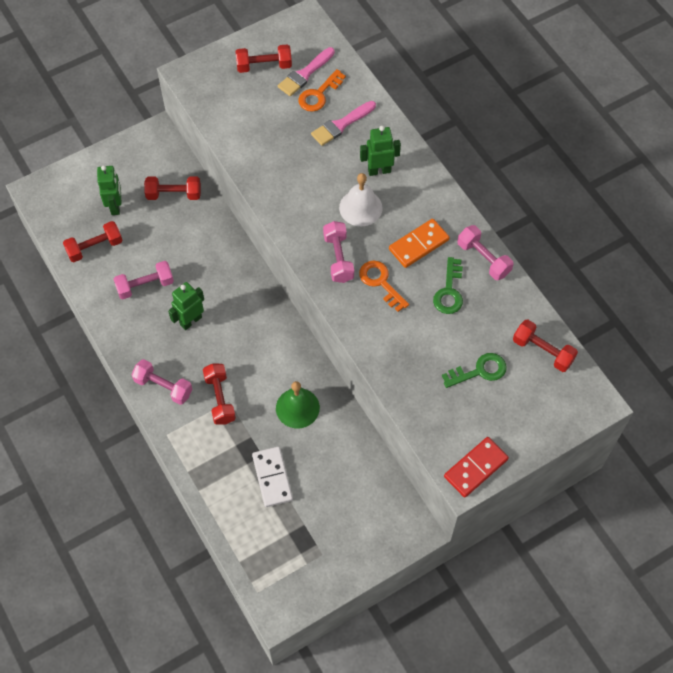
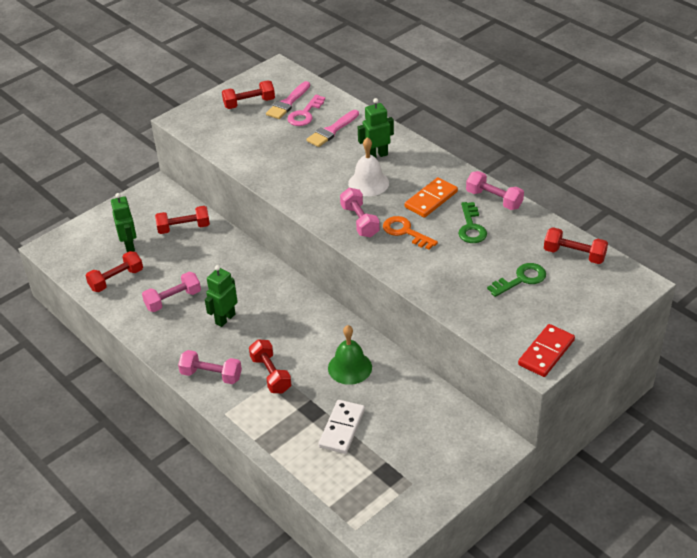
camera: 10 degrees left, 20 degrees down
white domino [252,447,293,507] -> white domino turned 45 degrees clockwise [318,400,365,454]
orange key [298,69,346,112] -> pink key [287,95,325,126]

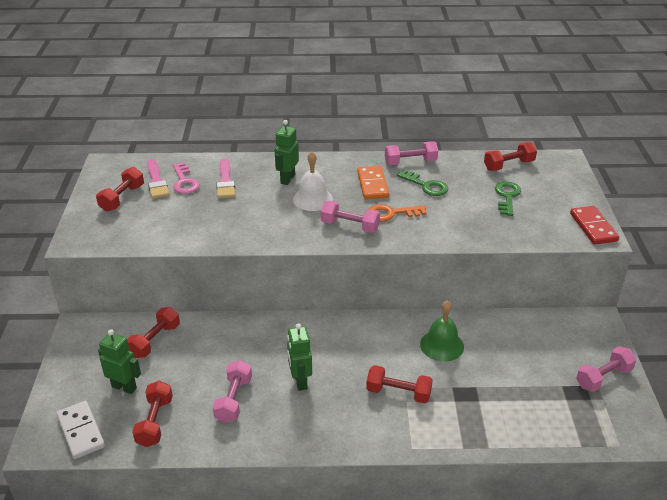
camera: 50 degrees left, 5 degrees down
pink dumbbell [178,350,242,384] -> pink dumbbell moved to [576,346,637,392]
white domino [318,400,365,454] -> white domino moved to [57,401,105,459]

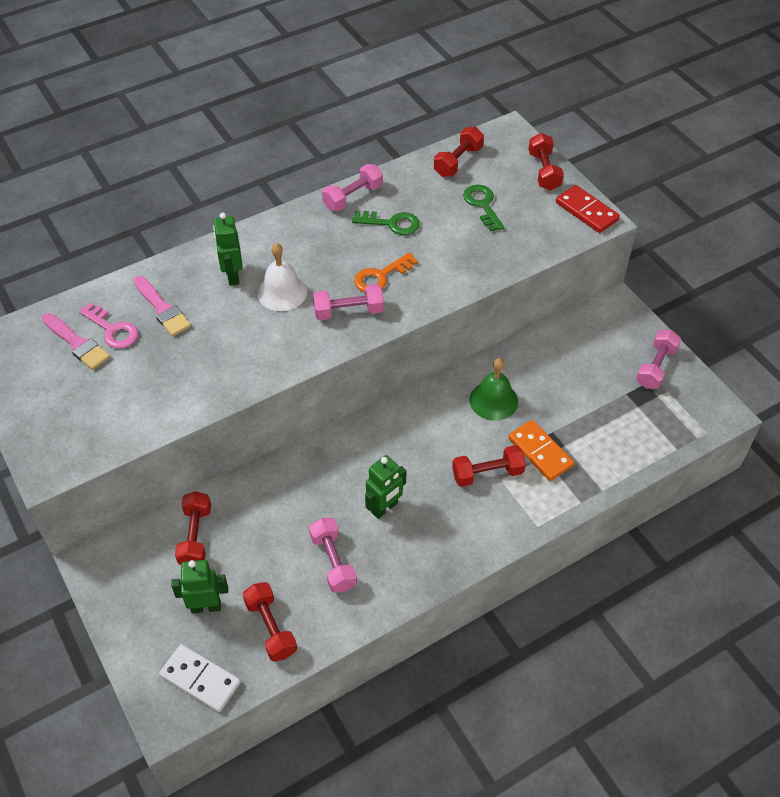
camera: 30 degrees left, 15 degrees up
red dumbbell [96,167,144,212] -> red dumbbell moved to [529,133,564,191]
green robot [287,323,312,391] -> green robot turned 90 degrees counterclockwise [365,455,406,519]
orange domino [357,166,389,199] -> orange domino moved to [508,420,574,481]

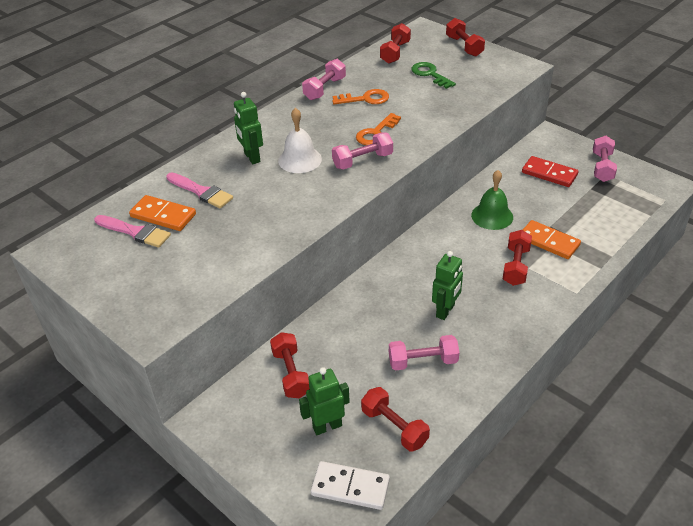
camera: 15 degrees left, 10 degrees down
pink key [79,302,138,349] -> orange domino [129,195,196,231]
pink dumbbell [309,518,357,593] -> pink dumbbell turned 60 degrees counterclockwise [389,335,459,371]
green key [352,211,420,235] -> orange key [332,89,389,104]
red dumbbell [452,445,526,487] -> red dumbbell turned 45 degrees counterclockwise [503,230,532,286]
red domino [556,185,620,233] -> red domino moved to [522,156,578,187]

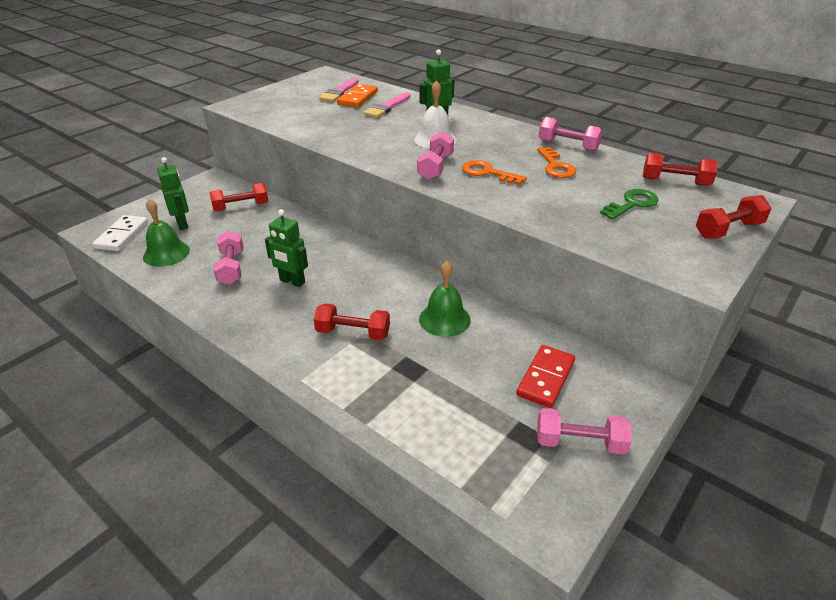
camera: 85 degrees right, 5 degrees down
pink dumbbell [332,132,393,170] -> pink dumbbell turned 45 degrees clockwise [417,131,454,180]
red dumbbell [361,387,430,451] -> green bell [143,199,190,267]
orange domino [523,220,581,259] -> none

